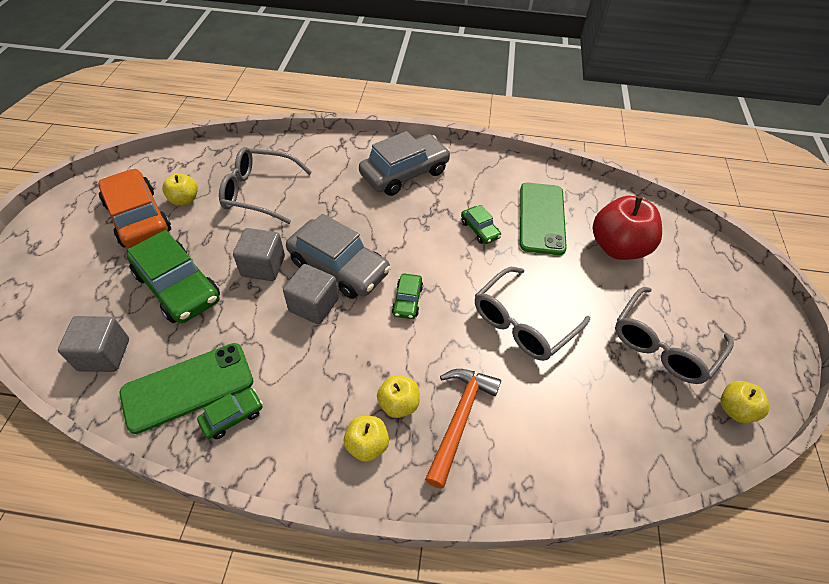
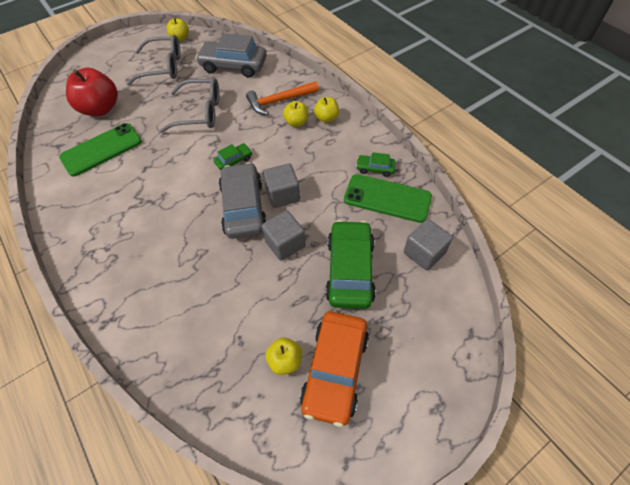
camera: 130 degrees left, 5 degrees up
grey glasses [219,147,312,224] -> none
grey car [359,131,451,196] -> grey car moved to [196,33,266,77]
green car [461,205,501,244] -> none

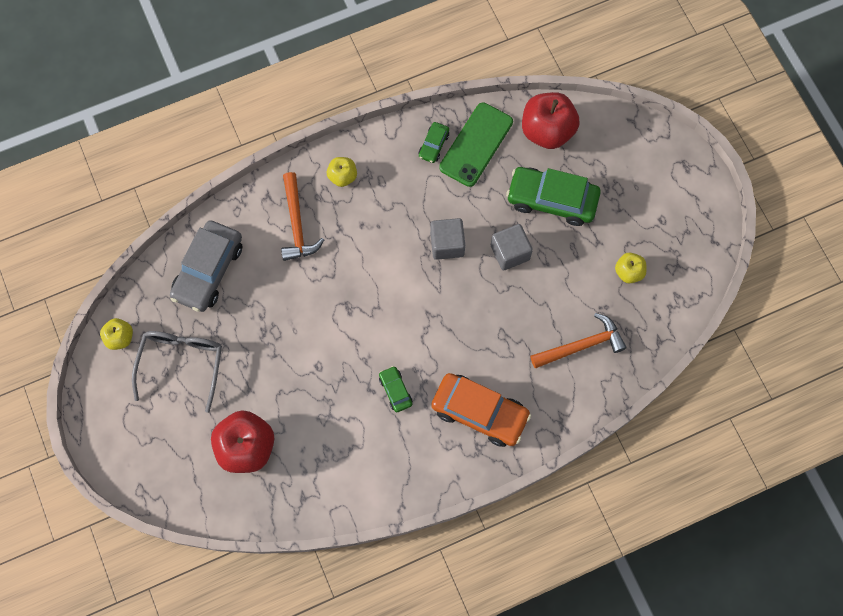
camera: 80 degrees left, 15 degrees up
green phone [59,123,142,176] -> none
grey glasses [160,78,219,133] -> none
green car [214,143,252,170] -> green car moved to [379,366,412,412]
grey car [219,162,267,239] -> none
yellow apple [283,101,308,127] -> none
orange car [300,311,369,427] -> orange car moved to [431,373,531,447]
grey cube [404,219,453,271] -> red apple [522,92,580,149]
none -> orange hammer [530,313,627,368]

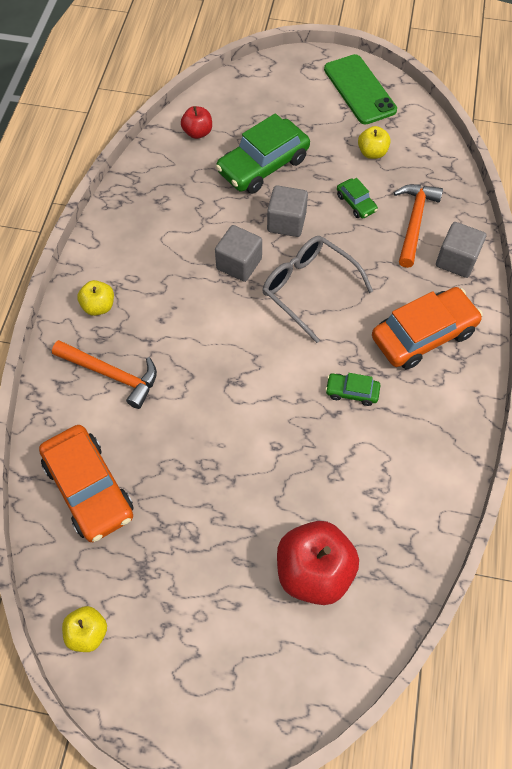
camera: 55 degrees left, 10 degrees down
grey glasses [132,331,222,413] -> grey glasses moved to [262,236,373,343]
grey car [170,220,242,312] -> orange car [39,425,134,542]
green car [419,122,449,163] -> green car moved to [337,178,378,219]
green phone [439,102,513,187] -> green phone moved to [324,54,397,124]
red apple [522,92,580,149] -> red apple [181,106,212,139], size x0.53
none -> grey cube [436,222,486,278]

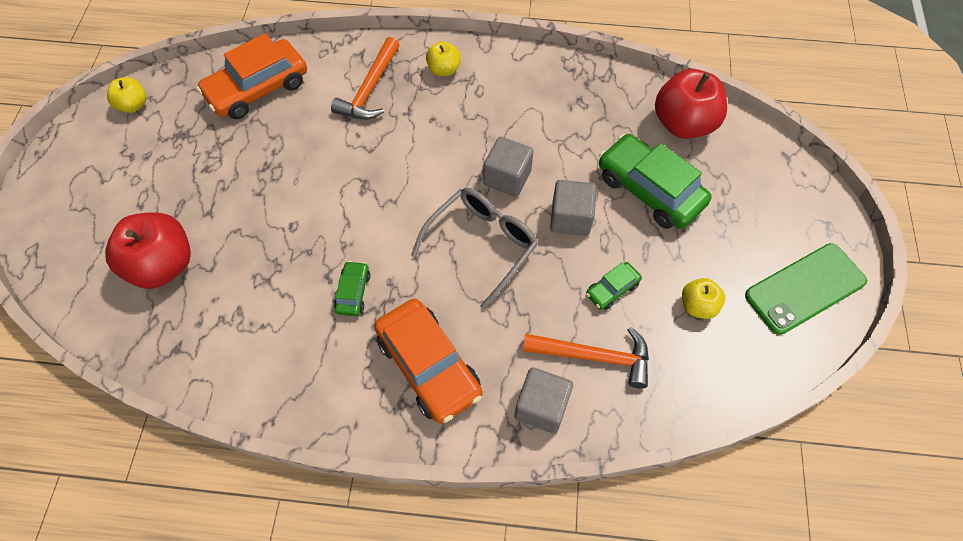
camera: 85 degrees right, 0 degrees up
red apple [181,106,212,139] -> red apple [655,69,727,139], size x1.89

